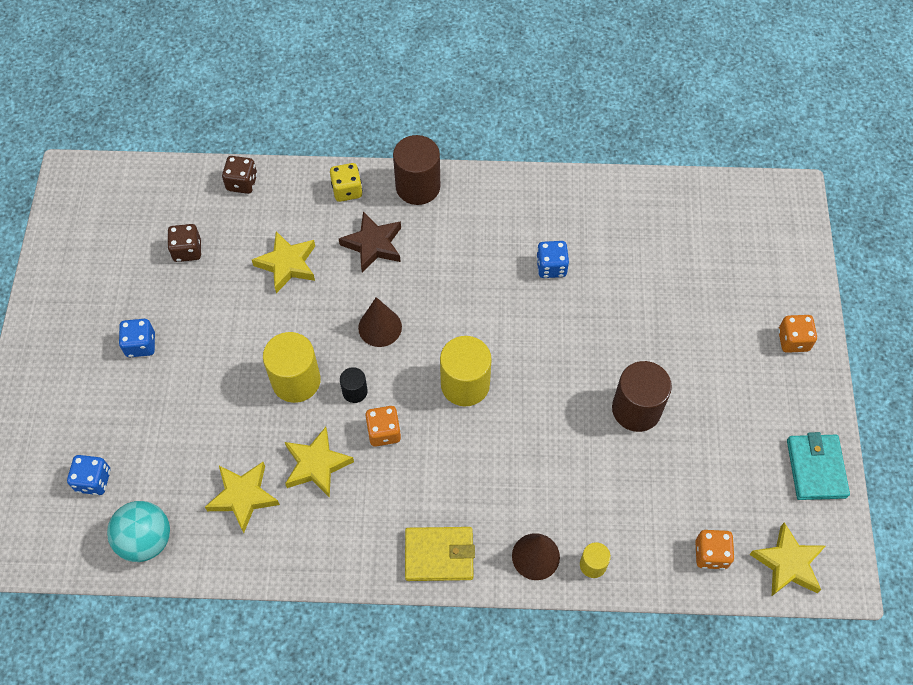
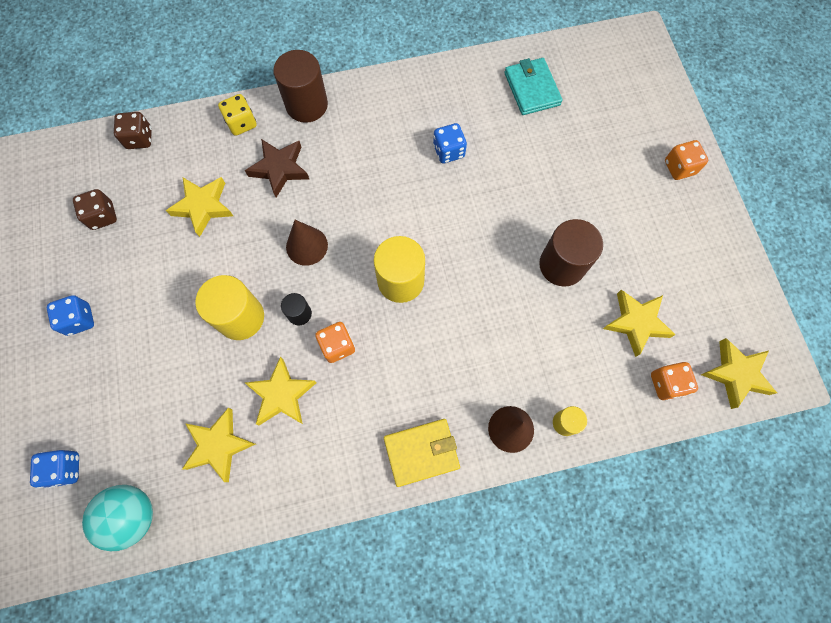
camera: 15 degrees left, 10 degrees up
turquoise wallet [787,432,850,500] -> turquoise wallet moved to [504,58,563,115]
none -> yellow star [603,290,676,357]

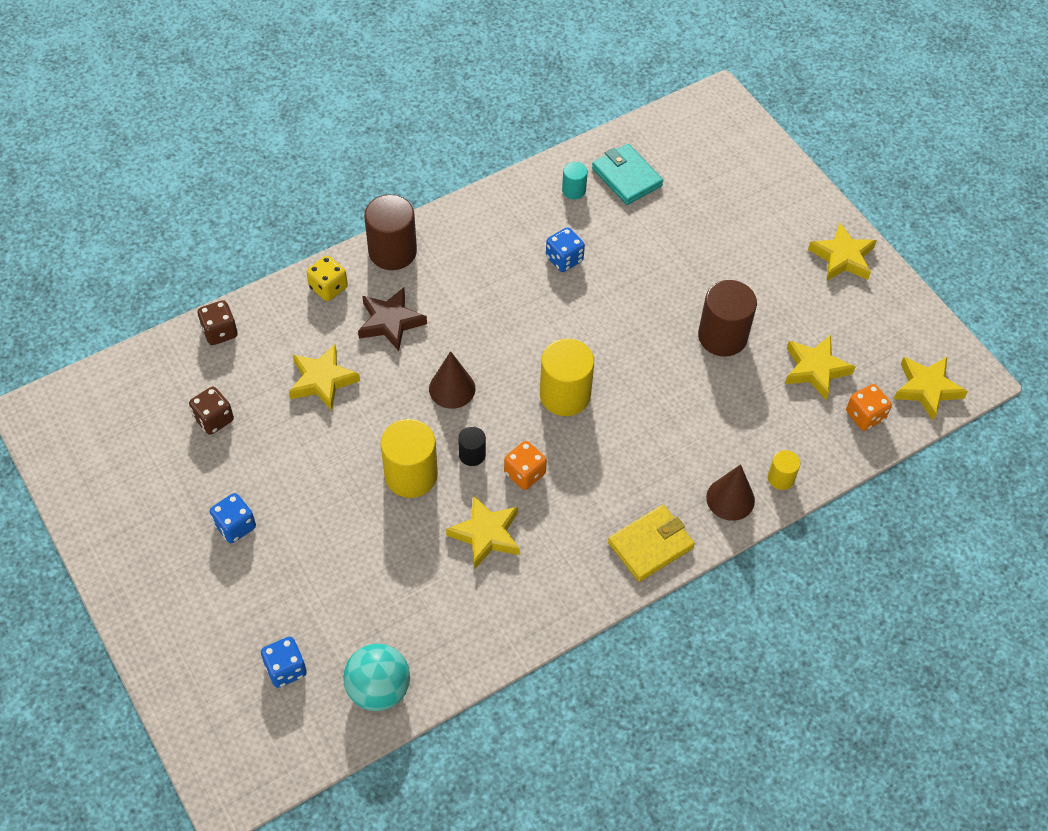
camera: 20 degrees left, 15 degrees down
yellow star [182,408,256,482] -> yellow star moved to [808,223,877,281]
orange dice [665,140,708,180] -> none
none -> turquoise cylinder [562,162,588,199]

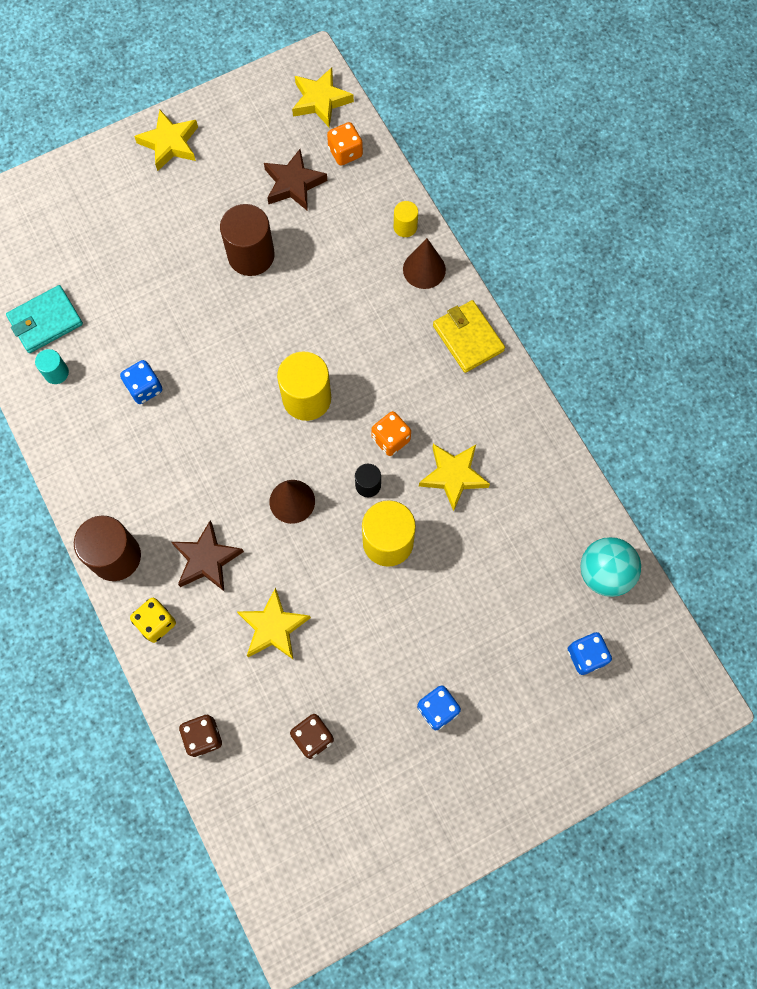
camera: 85 degrees left, 15 degrees up
yellow star [785,335,855,400] -> brown star [264,149,327,211]

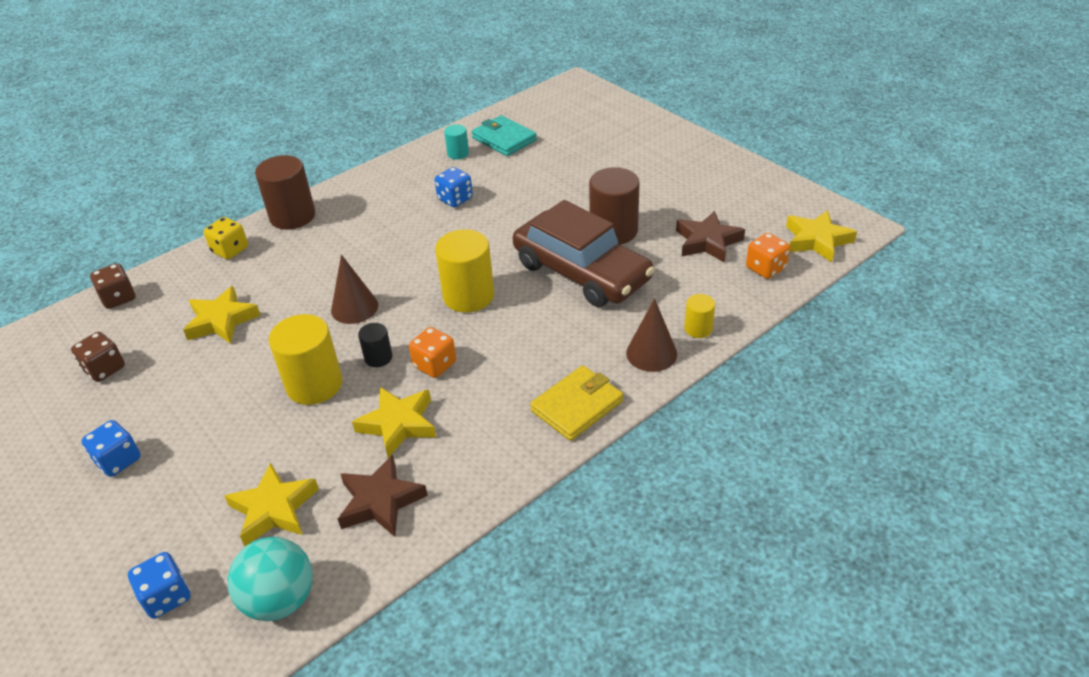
camera: 80 degrees right, 30 degrees down
yellow star [134,110,198,171] -> yellow star moved to [225,462,319,546]
brown star [171,521,244,591] -> brown star moved to [338,454,428,537]
none -> brown car [513,200,654,307]

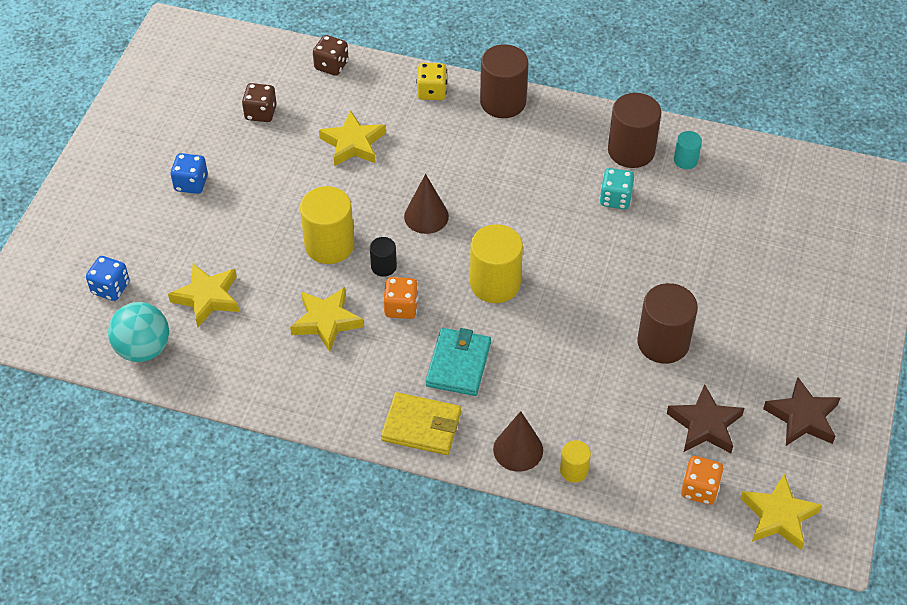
camera: 55 degrees right, 10 degrees up
brown star [338,454,428,537] -> brown star moved to [763,377,840,446]
blue dice [435,167,473,207] -> turquoise dice [600,168,635,209]
turquoise wallet [472,115,537,156] -> turquoise wallet moved to [426,328,491,396]
brown car [513,200,654,307] -> none
none -> brown cylinder [608,93,661,168]

